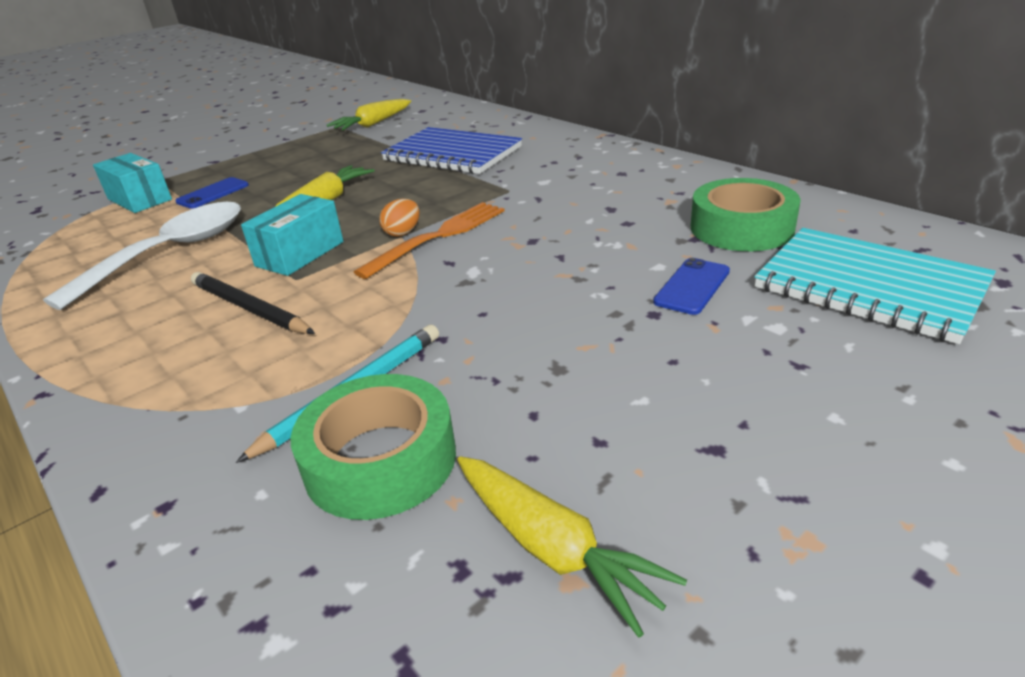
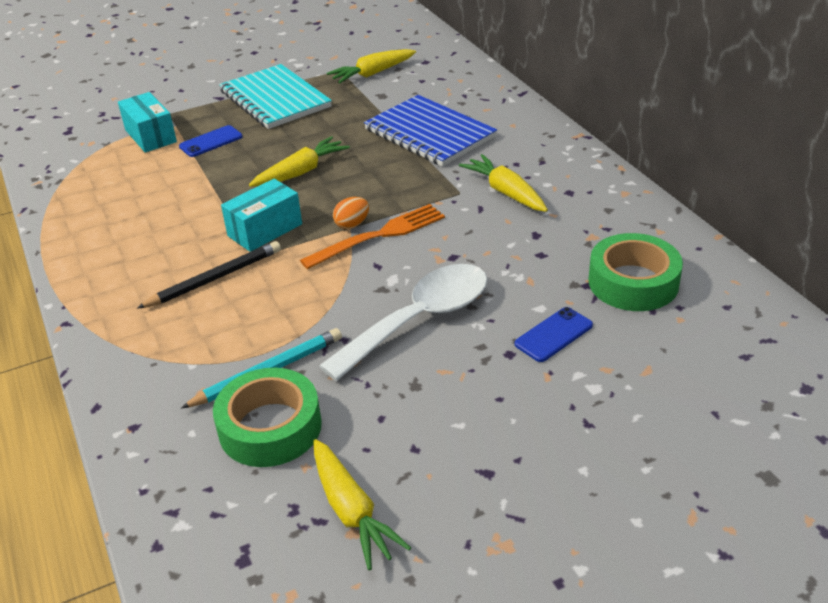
camera: 15 degrees right, 5 degrees up
white spoon [43,202,241,310] -> white spoon moved to [319,264,487,381]
black pencil [191,272,315,334] -> black pencil turned 90 degrees clockwise [137,241,281,309]
turquoise notebook [754,228,996,344] -> turquoise notebook moved to [219,64,332,129]
none -> yellow carrot [459,154,548,212]

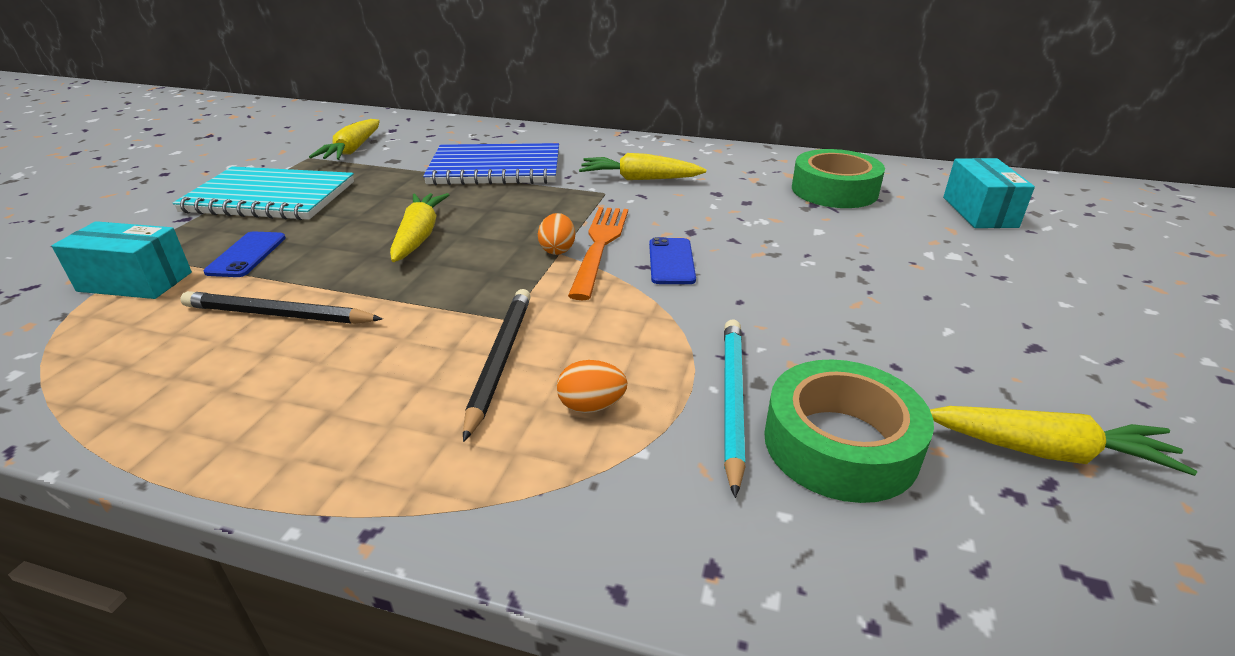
camera: 50 degrees left, 5 degrees down
turquoise box [221,179,302,252] -> turquoise box moved to [943,158,1035,228]
white spoon [319,264,487,381] -> none
blue phone [515,307,593,362] -> blue phone moved to [649,237,696,284]
none -> black pencil [180,291,383,324]
none -> orange egg [557,360,628,413]

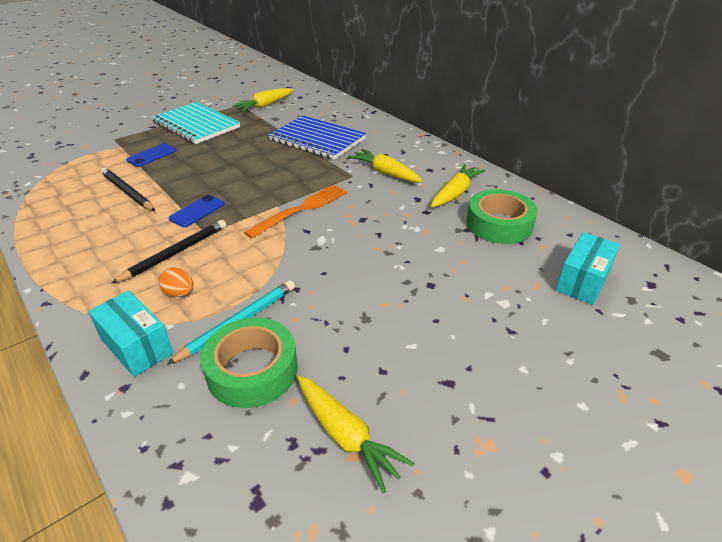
camera: 35 degrees right, 5 degrees up
turquoise box [52,221,192,299] -> turquoise box moved to [88,290,173,377]
yellow carrot [390,193,449,262] -> yellow carrot moved to [431,164,485,207]
orange egg [538,213,575,255] -> none
blue phone [649,237,696,284] -> blue phone moved to [169,195,225,227]

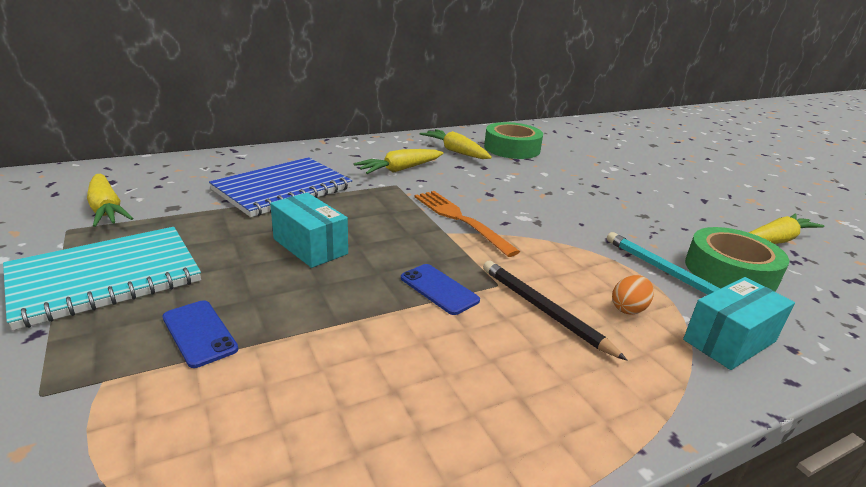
camera: 80 degrees left, 10 degrees down
black pencil [101,168,155,211] -> none
turquoise box [555,232,620,305] -> turquoise box moved to [270,193,348,268]

